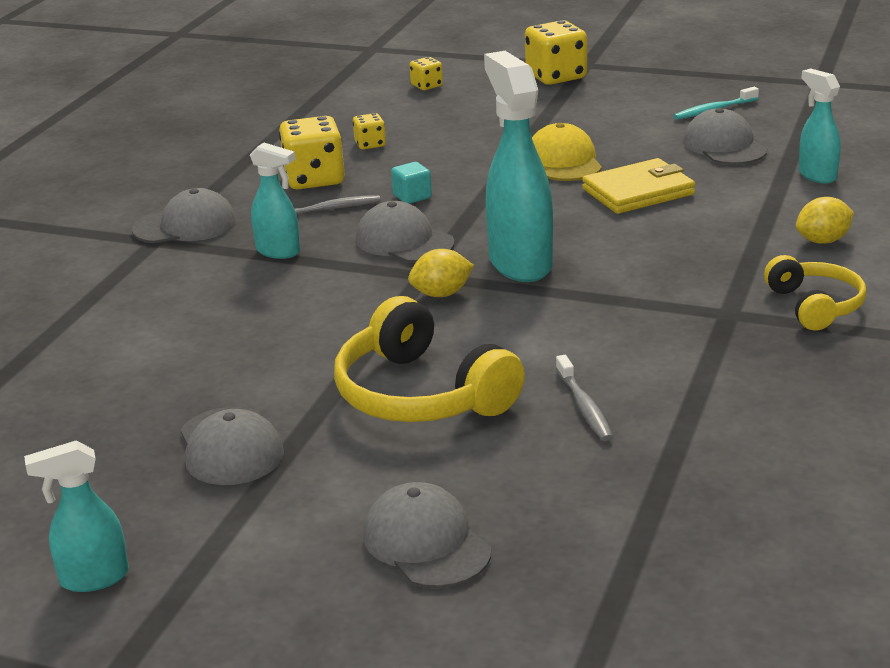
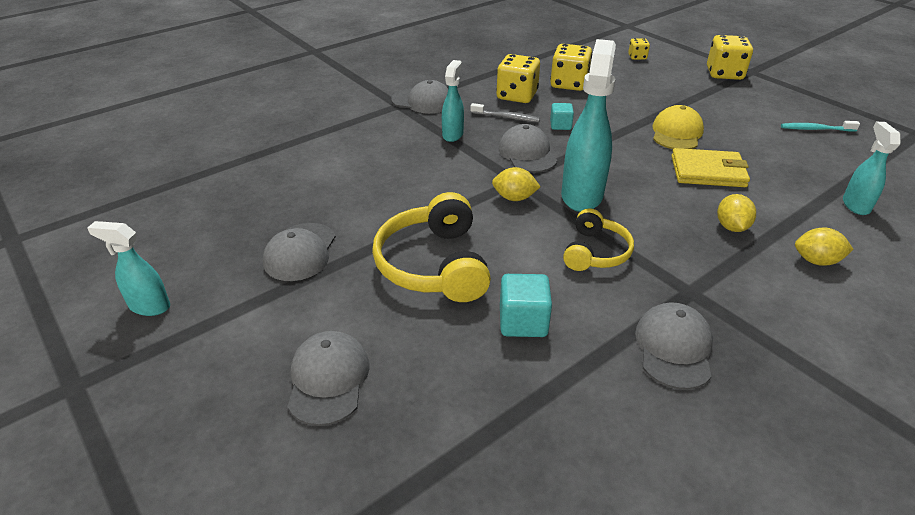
camera: 30 degrees right, 10 degrees up
turquoise spray bottle [250,143,300,259] -> turquoise spray bottle turned 135 degrees counterclockwise [442,60,464,142]
yellow dice [353,113,386,150] -> yellow dice [550,44,592,91], size x1.94
grey toothbrush [556,355,613,441] -> turquoise cube [500,274,552,337]
grey cap [683,108,767,165] -> grey cap moved to [635,302,713,390]
yellow headphones [764,255,866,331] -> yellow headphones moved to [563,208,634,271]
none -> yellow lemon [717,194,756,232]

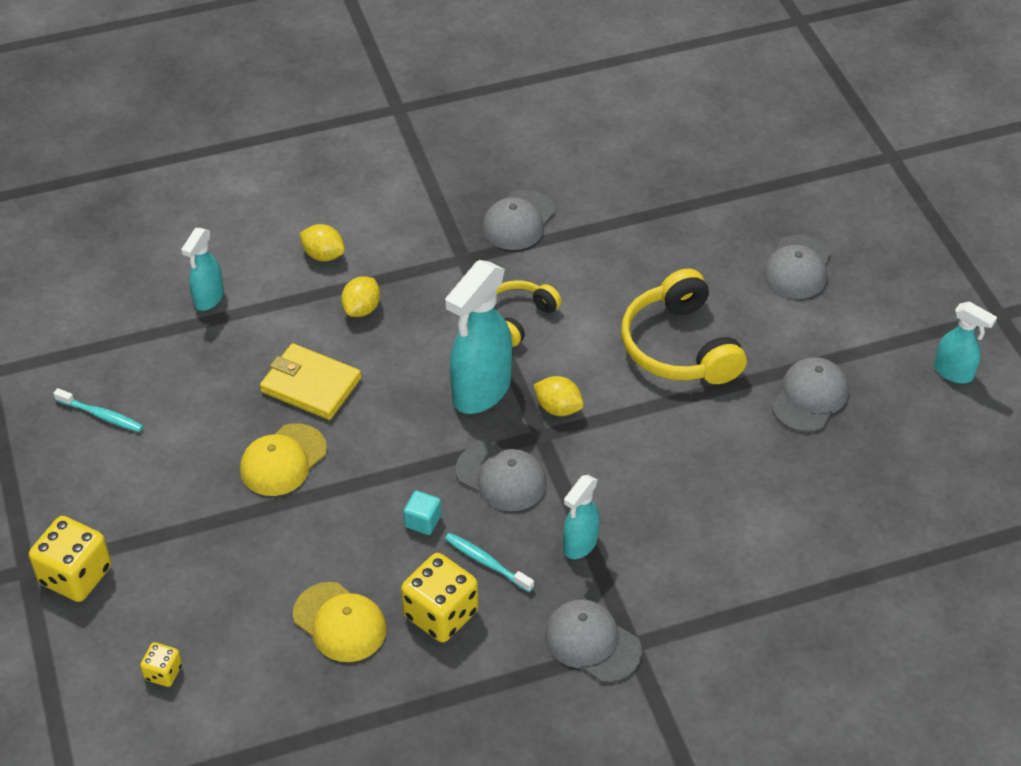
camera: 160 degrees left, 10 degrees up
yellow headphones [372,192,491,302] -> yellow headphones turned 150 degrees clockwise [621,269,747,384]
grey toothbrush [471,103,540,122] -> turquoise toothbrush [445,533,534,592]
grey cap [498,124,557,173] -> grey cap turned 60 degrees counterclockwise [456,442,547,511]
turquoise cube [500,274,552,337] -> none
yellow dice [550,44,592,91] -> yellow cap [293,582,387,662]

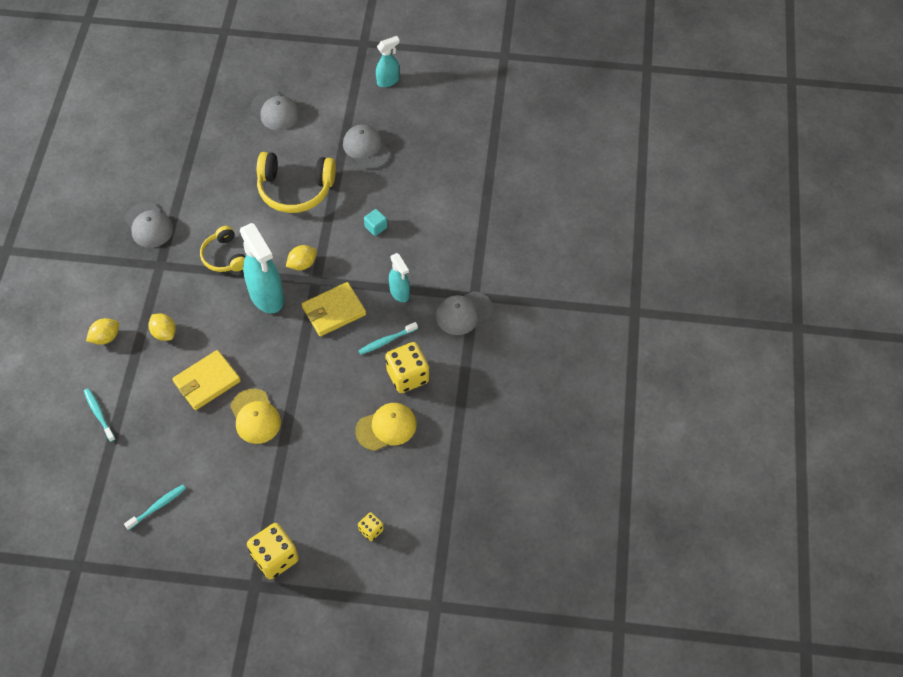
camera: 65 degrees left, 10 degrees up
turquoise spray bottle [181,228,224,311] -> turquoise toothbrush [84,388,115,442]
turquoise cube [403,491,441,535] -> turquoise cube moved to [364,209,387,236]
grey cap [456,442,547,511] -> yellow wallet [302,282,366,337]

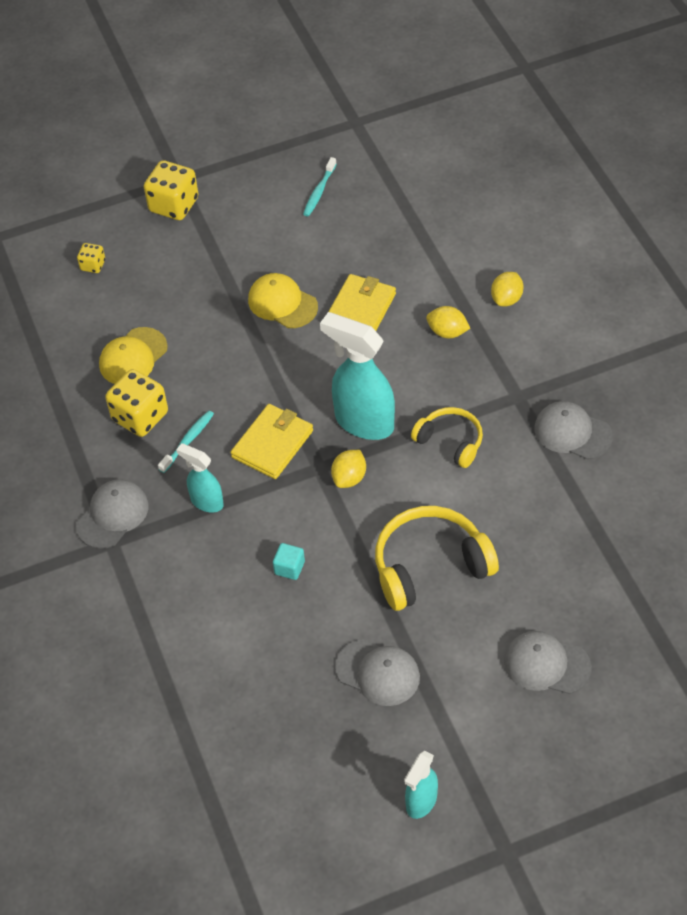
camera: 155 degrees right, 5 degrees down
turquoise toothbrush [84,388,115,442] -> none

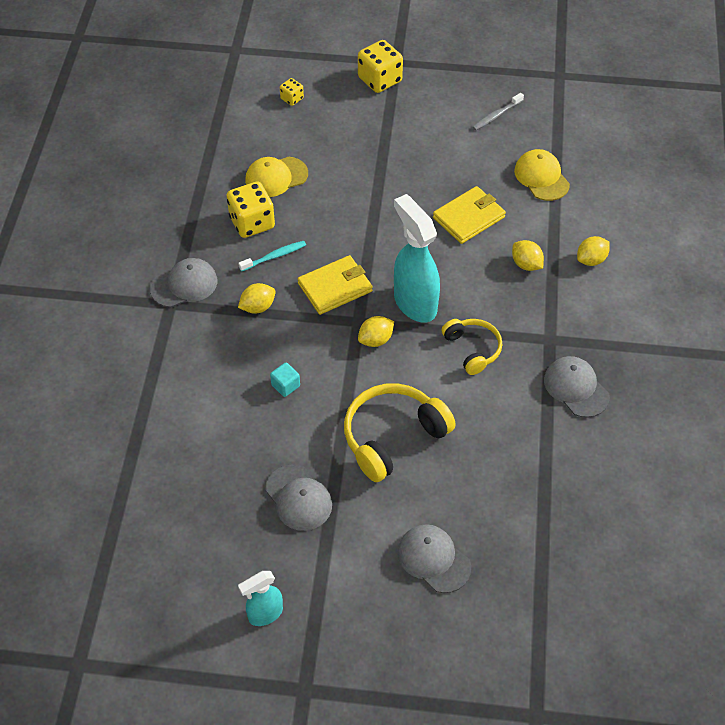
camera: 25 degrees right, 0 degrees up
turquoise spray bottle [176,443,224,513] -> yellow lemon [238,283,276,314]
yellow cap [248,273,318,328] -> yellow cap moved to [514,149,570,201]
turquoise toothbrush [303,157,337,217] -> grey toothbrush [472,93,524,130]
yellow headphones [375,506,499,611] -> yellow headphones turned 45 degrees counterclockwise [344,383,456,482]

